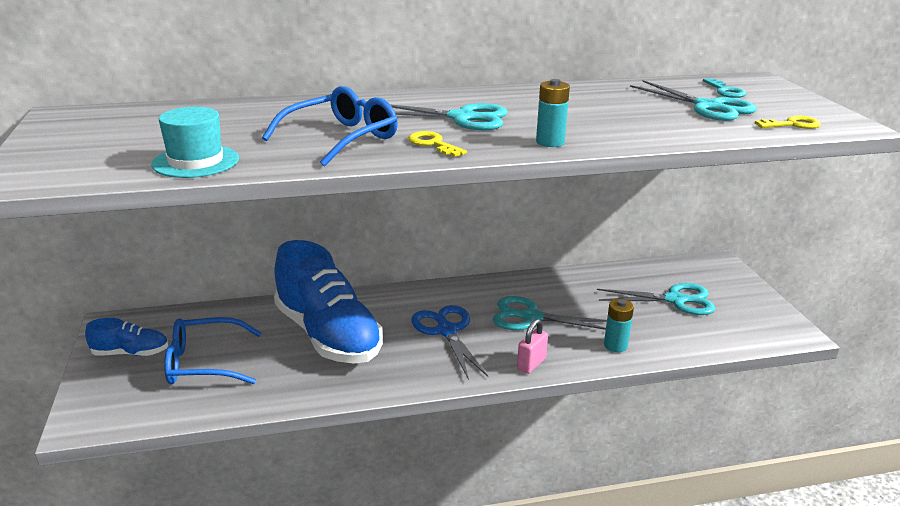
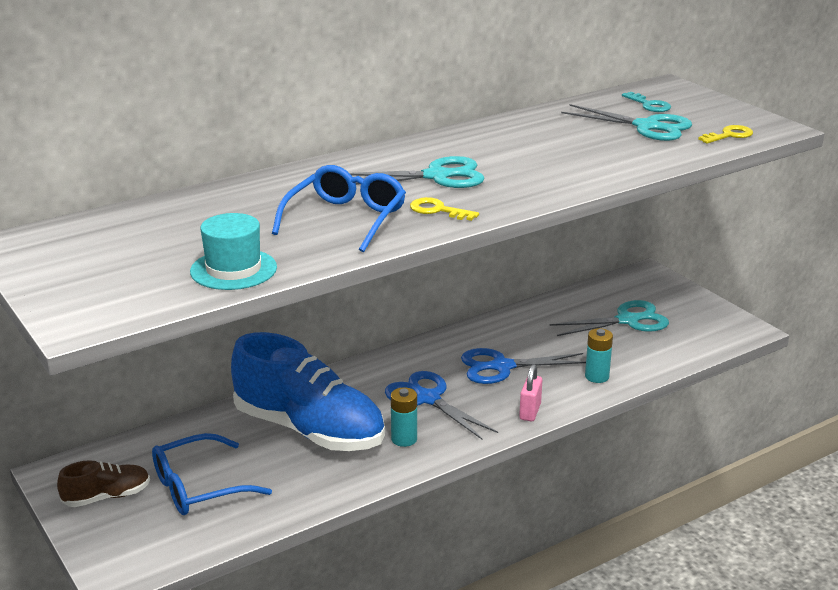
camera: 20 degrees left, 0 degrees up
blue shoe [85,318,168,356] -> brown shoe [57,460,150,507]
turquoise scissors [493,296,607,330] -> blue scissors [461,348,586,384]
turquoise battery [536,79,570,147] -> turquoise battery moved to [391,387,417,447]

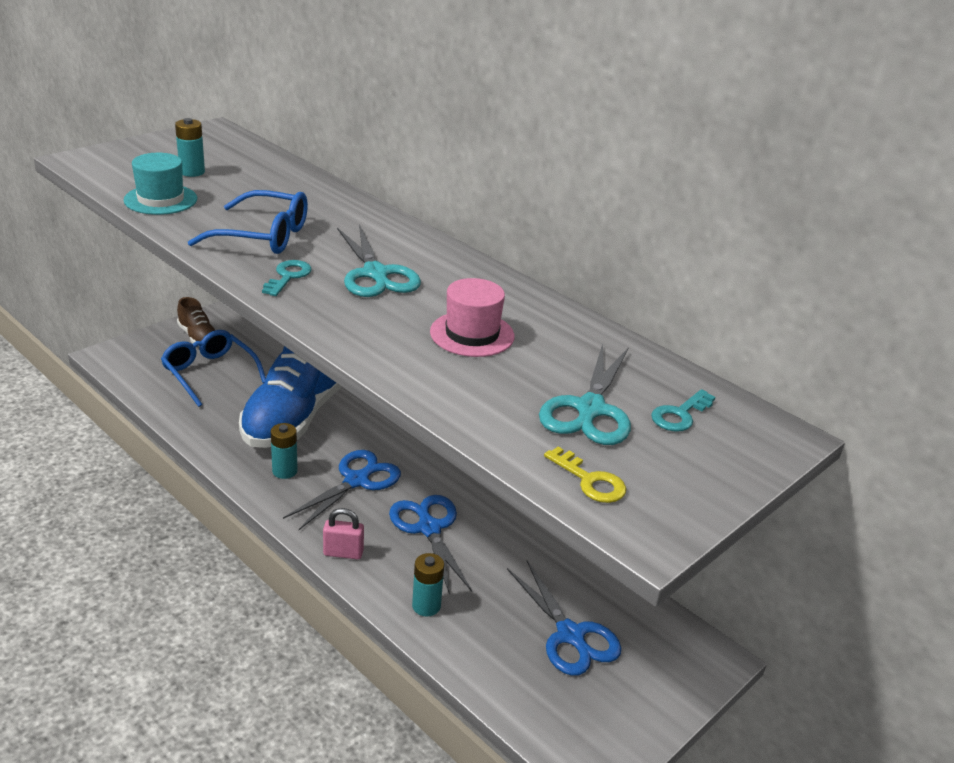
camera: 75 degrees right, 5 degrees up
yellow key [410,197,479,221] -> turquoise key [262,260,311,296]
turquoise scissors [550,300,669,336] -> blue scissors [507,561,622,676]
none -> turquoise battery [175,118,205,177]
none -> pink hat [430,278,515,357]

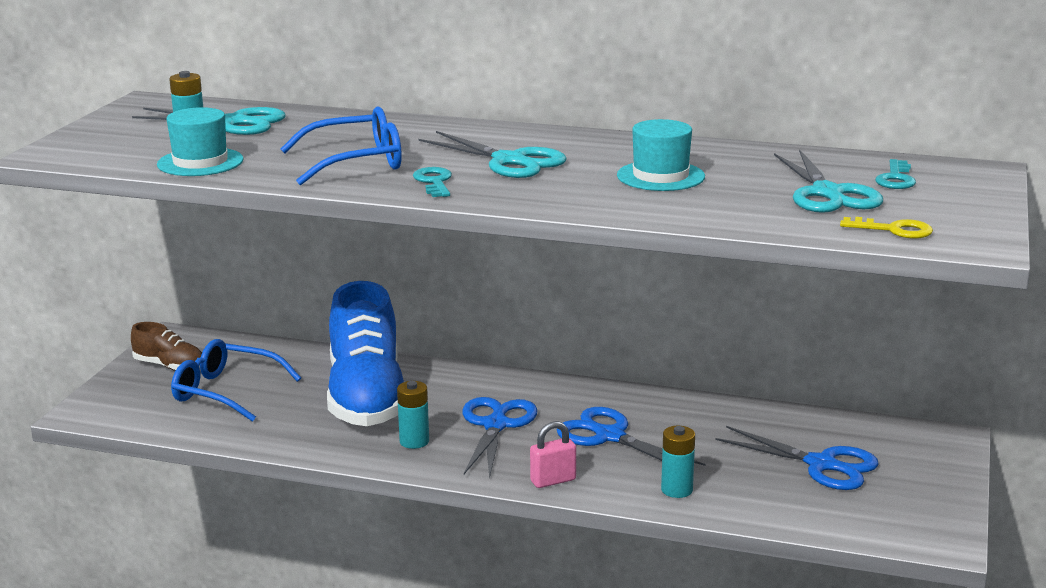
camera: 25 degrees left, 10 degrees down
pink hat [430,278,515,357] -> turquoise hat [617,119,705,191]
none -> turquoise scissors [132,107,286,135]

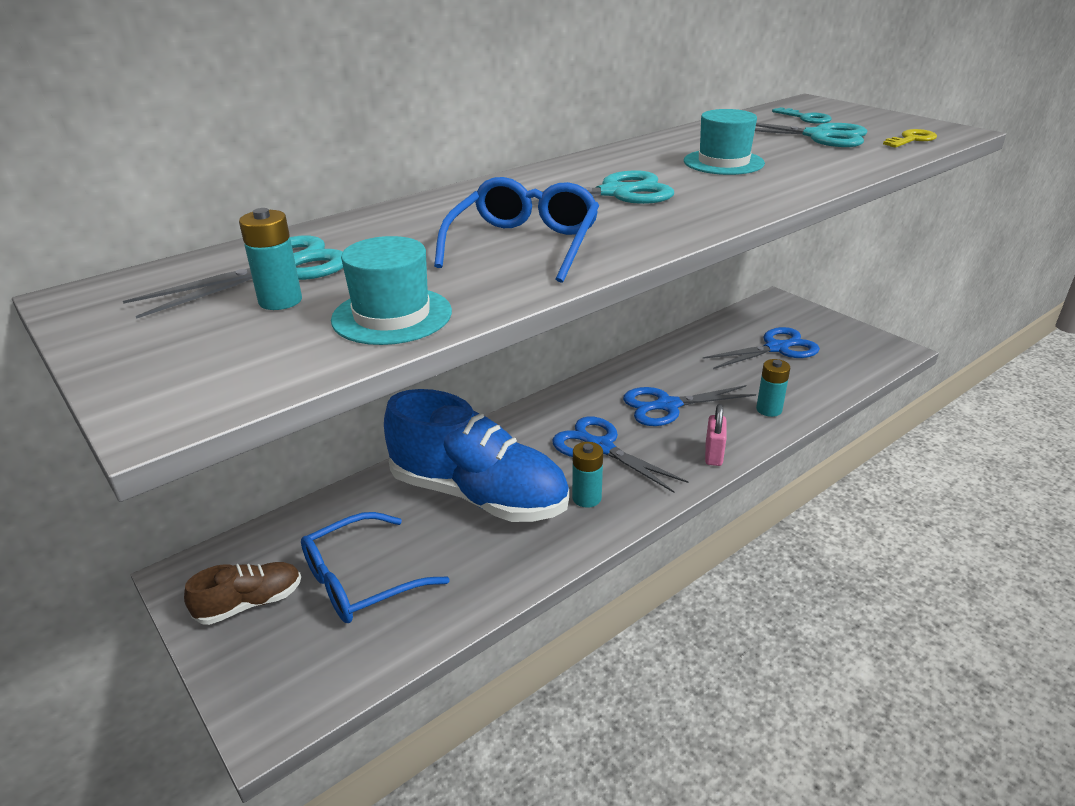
camera: 55 degrees left, 10 degrees up
turquoise key [413,167,452,197] -> none

